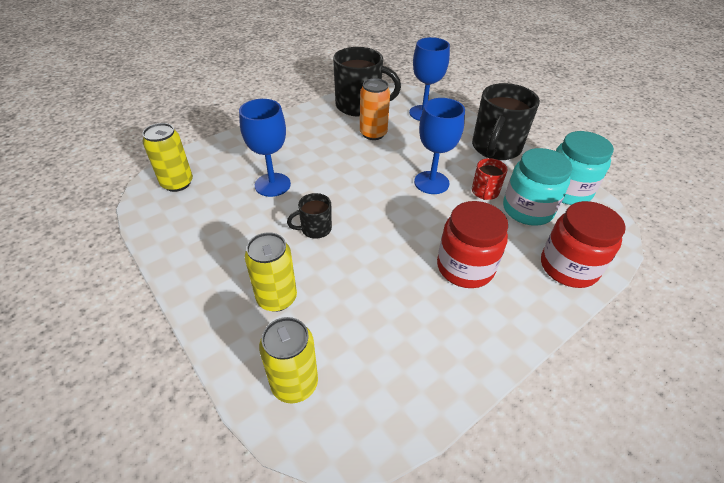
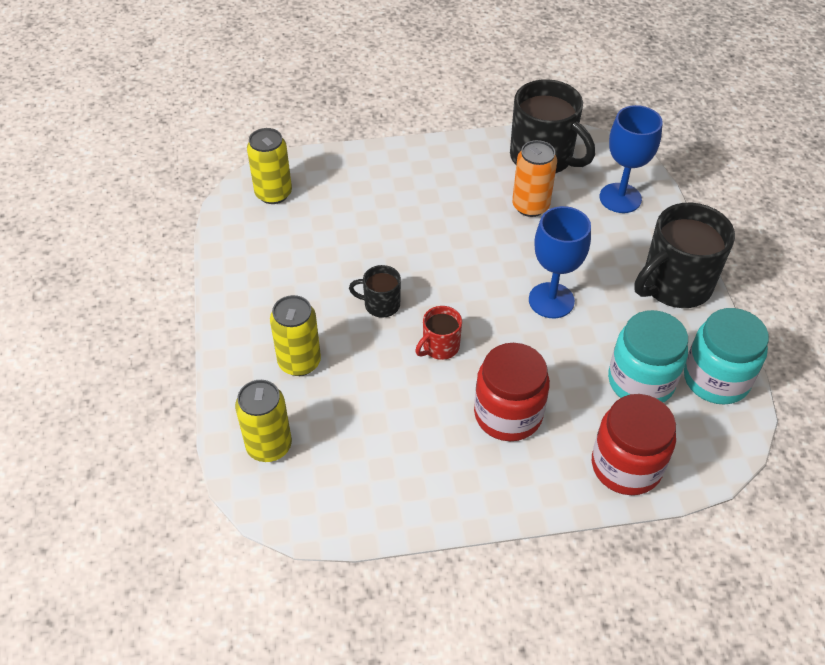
camera: 30 degrees right, 5 degrees up
blue goblet [239,99,291,197] -> none
red mug [472,158,507,200] -> red mug moved to [415,306,462,360]

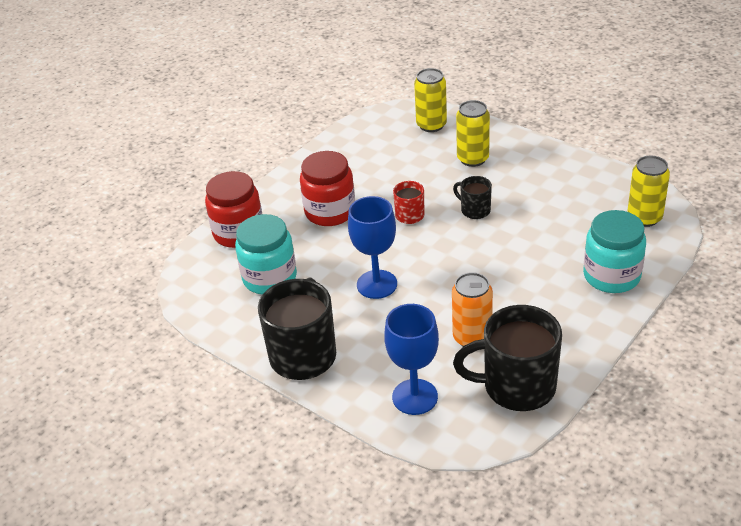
camera: 140 degrees right, 10 degrees down
black mug [349,265,401,318] -> black mug turned 105 degrees counterclockwise [453,176,492,219]
turquoise jar [684,308,769,405] -> turquoise jar moved to [583,210,646,293]

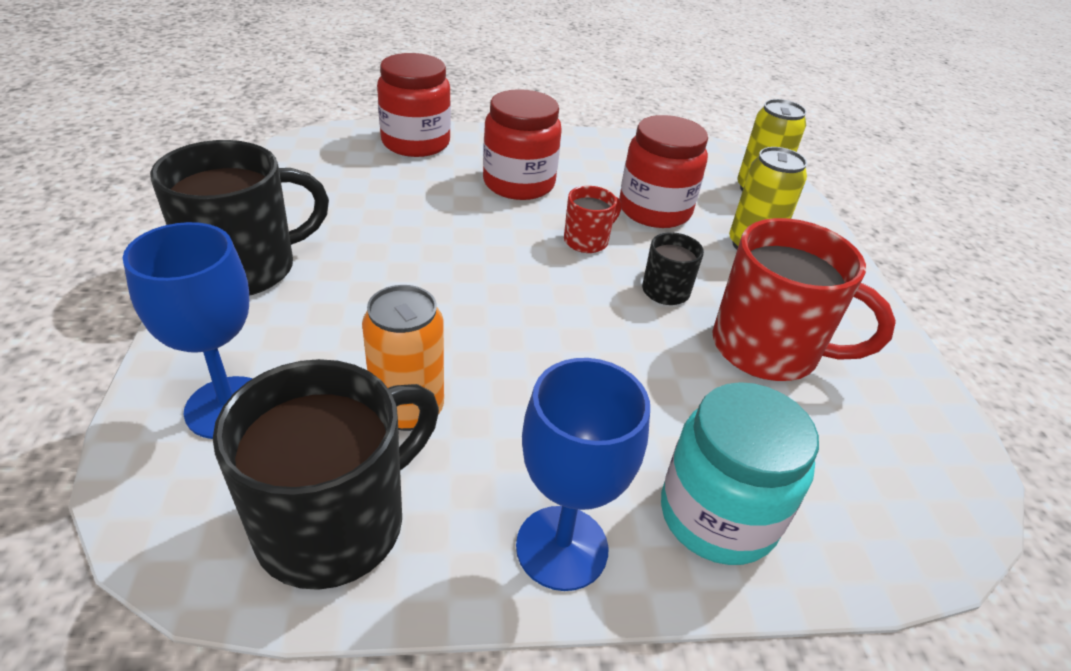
camera: 40 degrees right, 0 degrees up
turquoise jar [235,214,297,295] -> none
blue goblet [348,196,397,299] -> blue goblet moved to [516,358,650,591]
black mug [453,305,562,411] -> black mug turned 90 degrees clockwise [213,359,439,590]
yellow can [627,156,670,227] -> none
none -> red jar [619,115,708,228]
none -> red mug [712,218,896,381]

